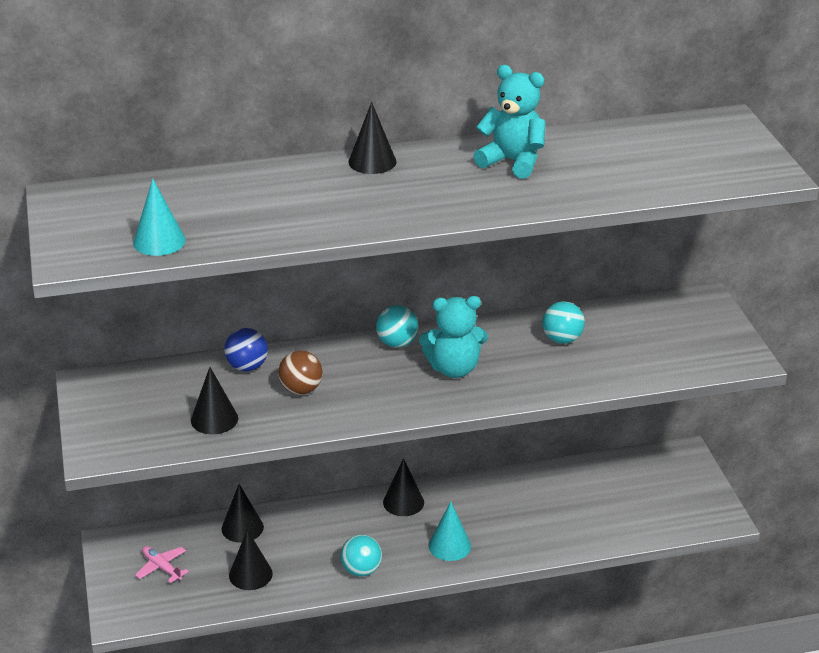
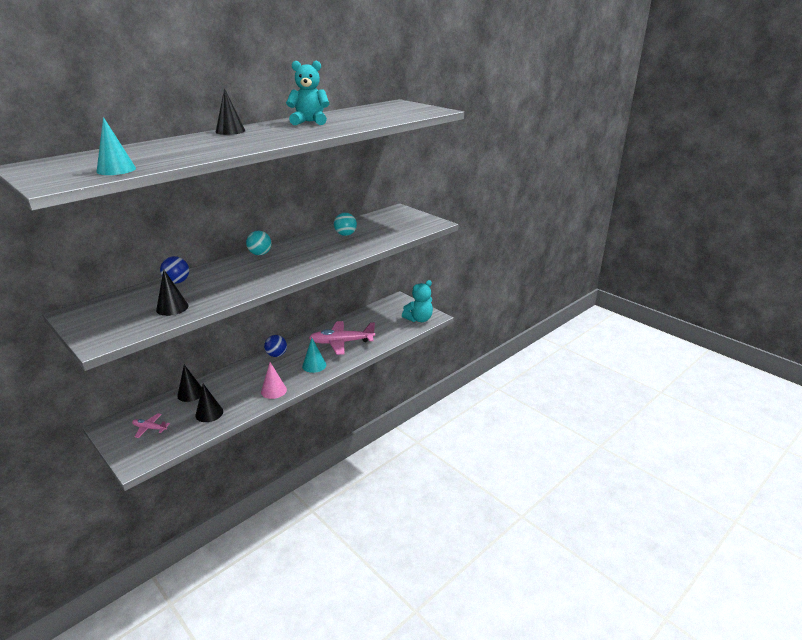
camera: 30 degrees left, 5 degrees down
brown ball [278,350,322,395] -> none
turquoise ball [341,535,382,576] -> pink cone [261,362,287,399]
black cone [383,458,424,516] -> blue ball [264,335,287,357]
turquoise teddy bear [419,296,488,378] -> turquoise teddy bear moved to [402,280,433,322]
none -> pink plane [309,321,375,355]

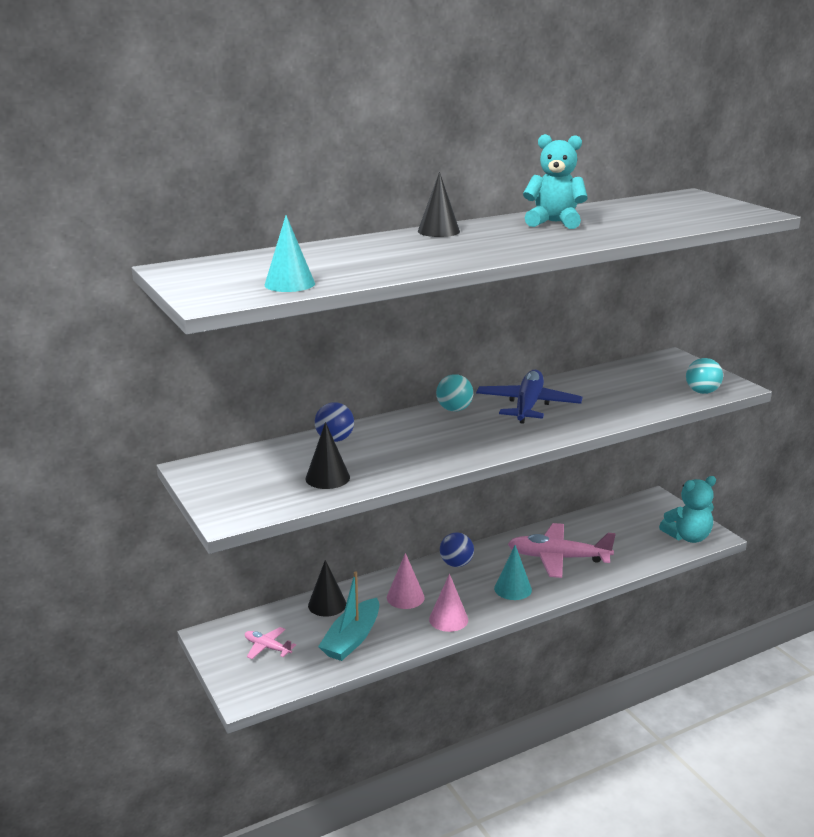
camera: 15 degrees right, 5 degrees down
black cone [195,384,223,422] -> turquoise boat [318,572,379,661]
turquoise ball [334,213,357,236] -> turquoise ball moved to [686,358,723,394]
none -> pink cone [387,553,425,609]
none -> blue plane [476,370,582,424]

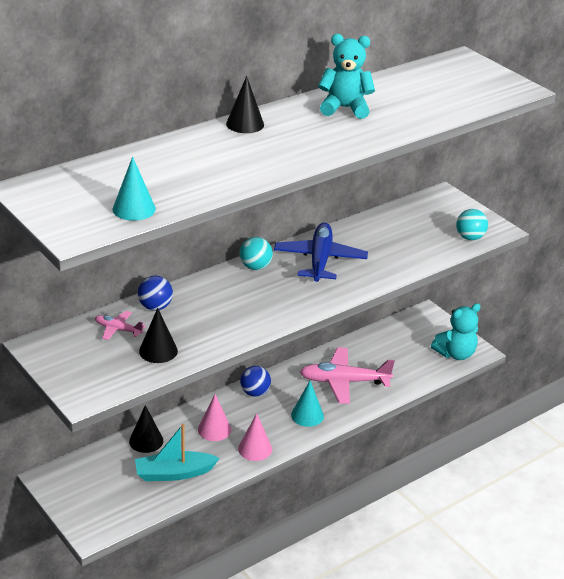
camera: 10 degrees left, 10 degrees up
pink plane [245,627,296,659] -> pink plane moved to [95,311,146,340]
turquoise boat [318,572,379,661] -> turquoise boat turned 60 degrees clockwise [135,424,220,481]

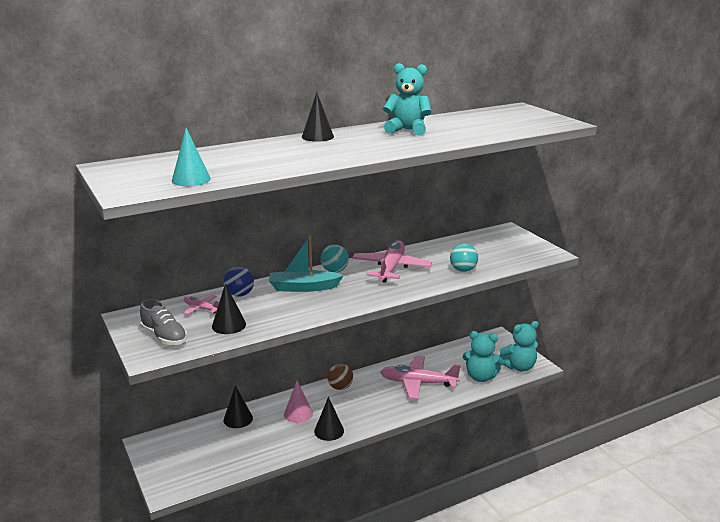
camera: 10 degrees right, 10 degrees down
turquoise boat [135,424,220,481] -> turquoise boat moved to [269,236,344,292]
pink cone [238,413,272,461] -> black cone [314,397,344,441]
blue ball [240,366,271,397] -> brown ball [327,363,353,390]
blue plane [274,222,368,282] -> pink plane [352,240,432,283]
turquoise cone [291,381,324,427] -> none
turquoise ball [456,209,488,240] -> turquoise ball moved to [450,244,478,272]
none -> grey shoe [140,299,187,345]
none -> turquoise teddy bear [463,331,504,382]

